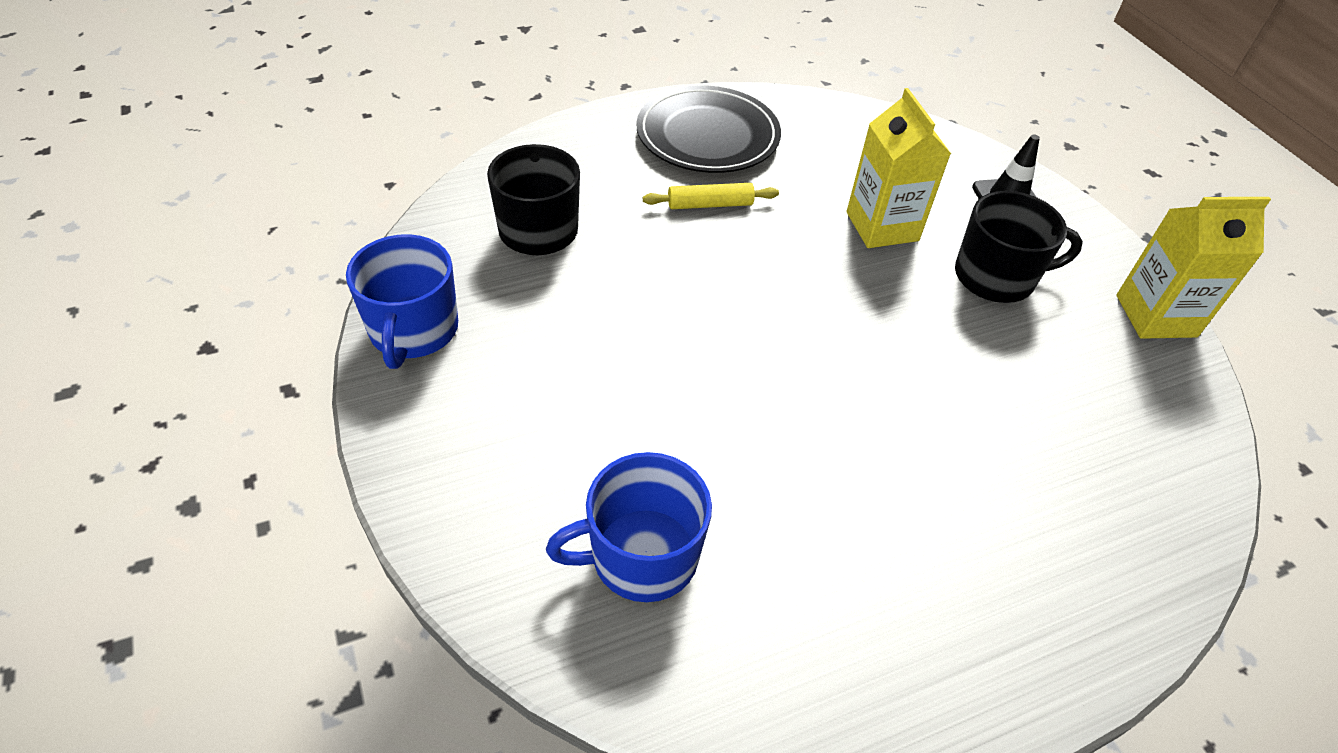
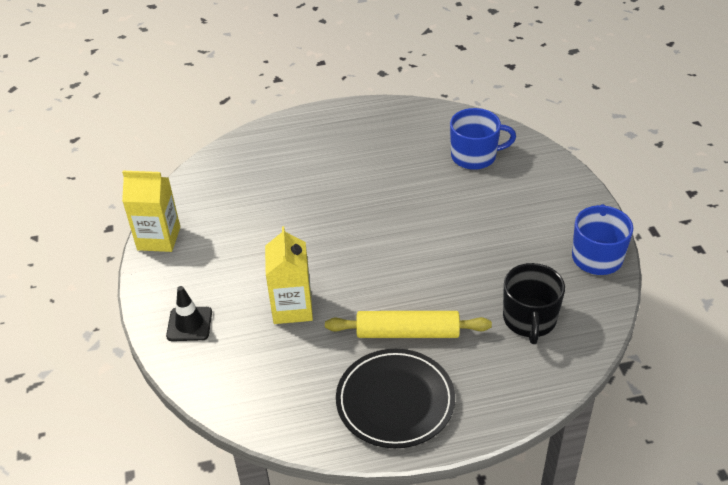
camera: 165 degrees left, 5 degrees down
yellow rolling pin [643,183,779,209] -> yellow rolling pin [325,311,492,338], size x1.68
black mug [955,191,1083,303] -> none

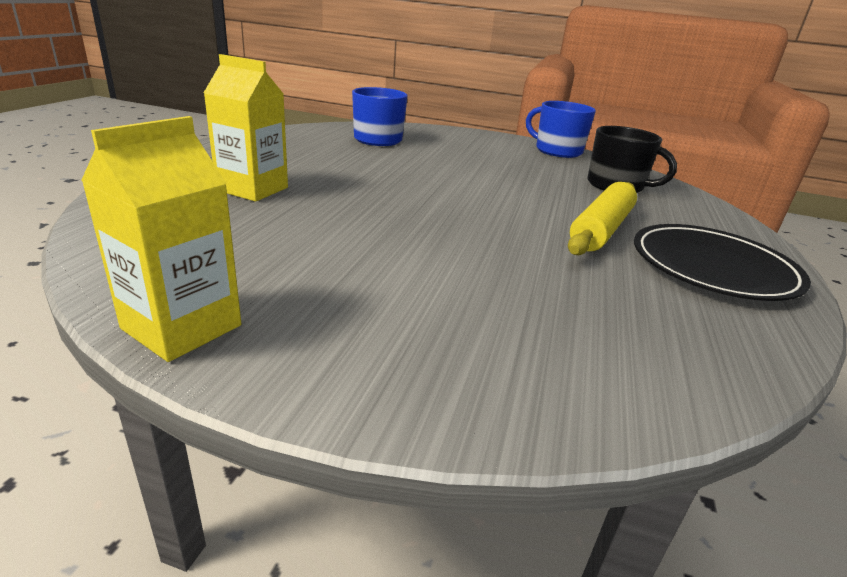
camera: 65 degrees left, 15 degrees down
black traffic cone [166,286,212,341] -> none
yellow carton [265,226,313,324] -> yellow carton moved to [204,54,288,202]

